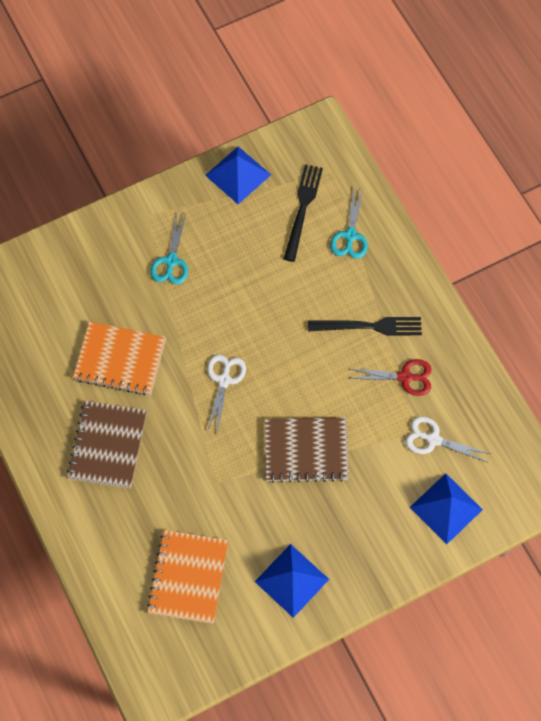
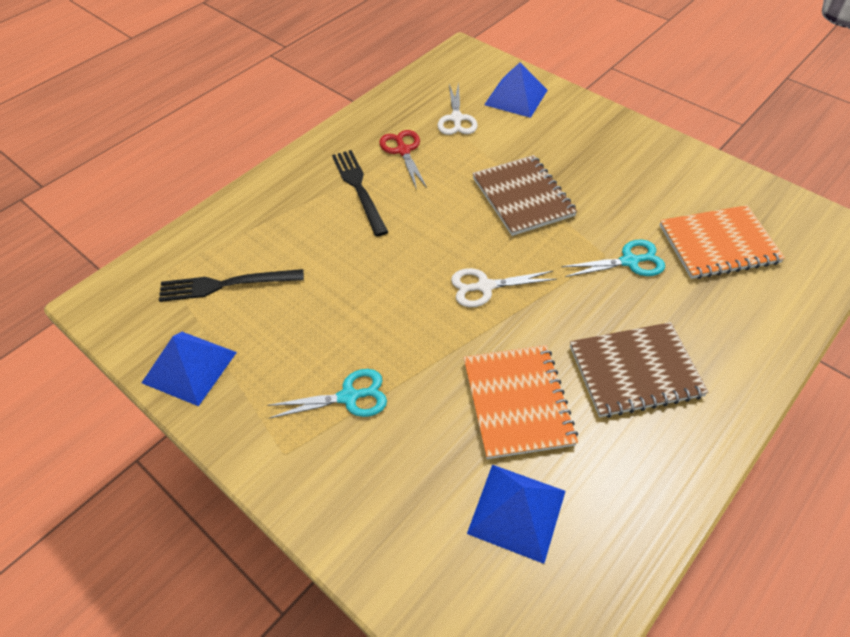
camera: 110 degrees left, 15 degrees down
blue pyramid [255,544,329,618] -> blue pyramid moved to [467,465,566,564]
turquoise scissors [330,189,368,259] -> turquoise scissors moved to [561,240,665,277]

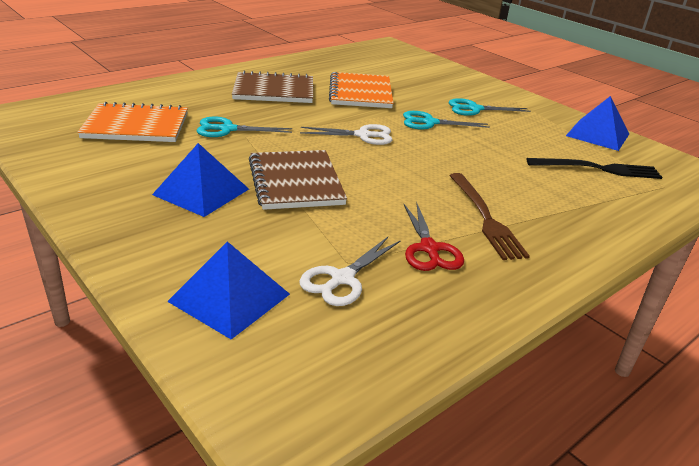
camera: 175 degrees left, 20 degrees down
black fork [332,150,388,237] -> brown fork [449,173,530,260]
white scissors [438,82,478,135] -> white scissors turned 150 degrees counterclockwise [299,237,401,306]
blue pyramid [467,465,566,564] -> blue pyramid moved to [152,143,249,217]
none -> turquoise scissors [403,111,490,129]

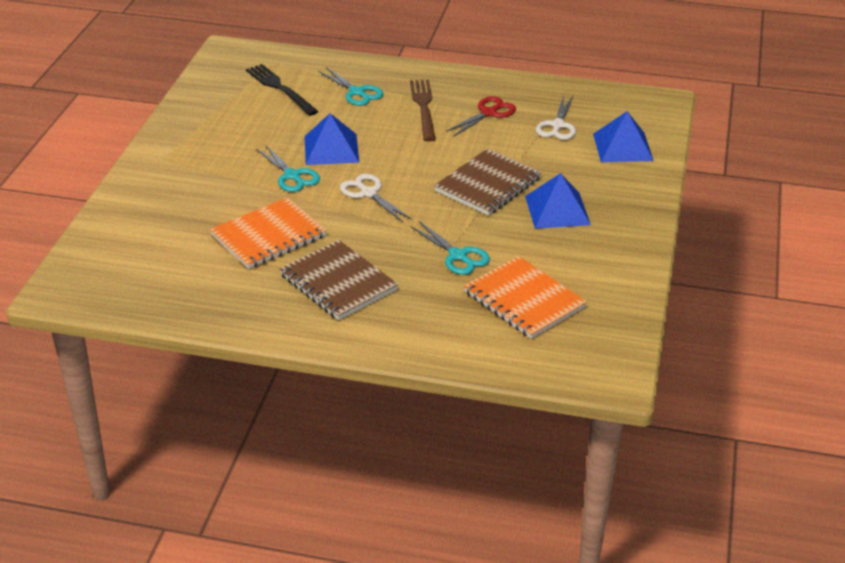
camera: 125 degrees left, 5 degrees up
white scissors [299,237,401,306] -> white scissors turned 105 degrees clockwise [536,95,576,140]
turquoise scissors [449,98,531,116] -> turquoise scissors moved to [319,67,383,106]
brown fork [449,173,530,260] -> brown fork turned 45 degrees counterclockwise [410,80,436,142]
blue pyramid [566,96,629,151] -> blue pyramid moved to [304,113,359,165]

